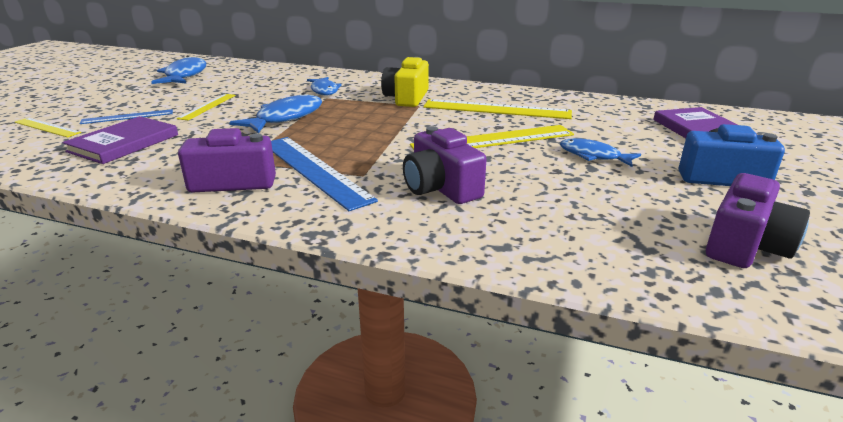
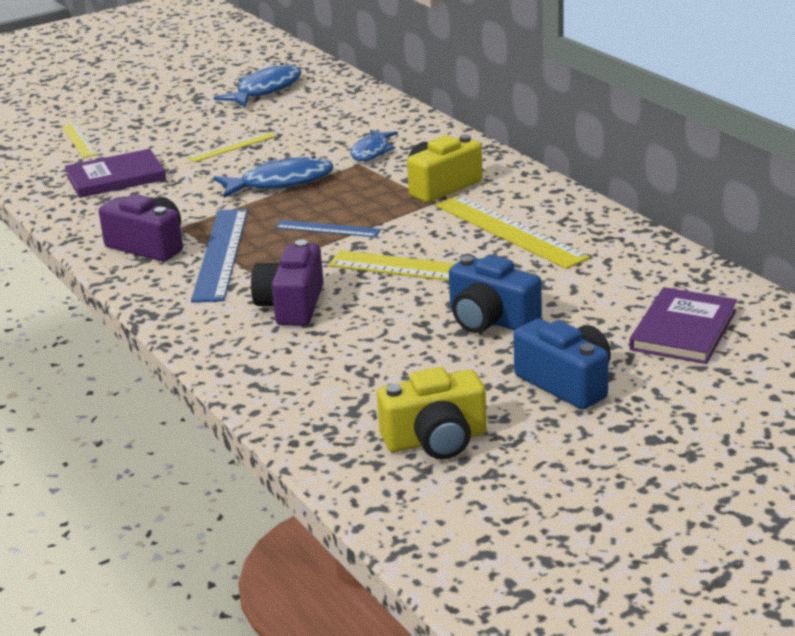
camera: 40 degrees right, 0 degrees up
blue ruler [79,109,173,124] -> blue ruler moved to [275,220,381,237]
blue fish [560,138,641,167] -> blue camera [449,255,542,333]
purple camera [706,173,810,268] -> yellow camera [377,367,487,459]

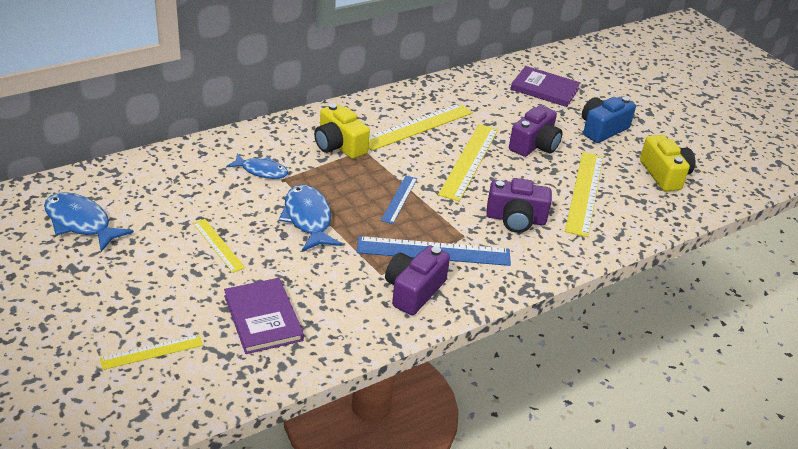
camera: 95 degrees left, 10 degrees up
blue camera [449,255,542,333] -> purple camera [509,105,563,157]
none -> yellow ruler [565,152,603,237]

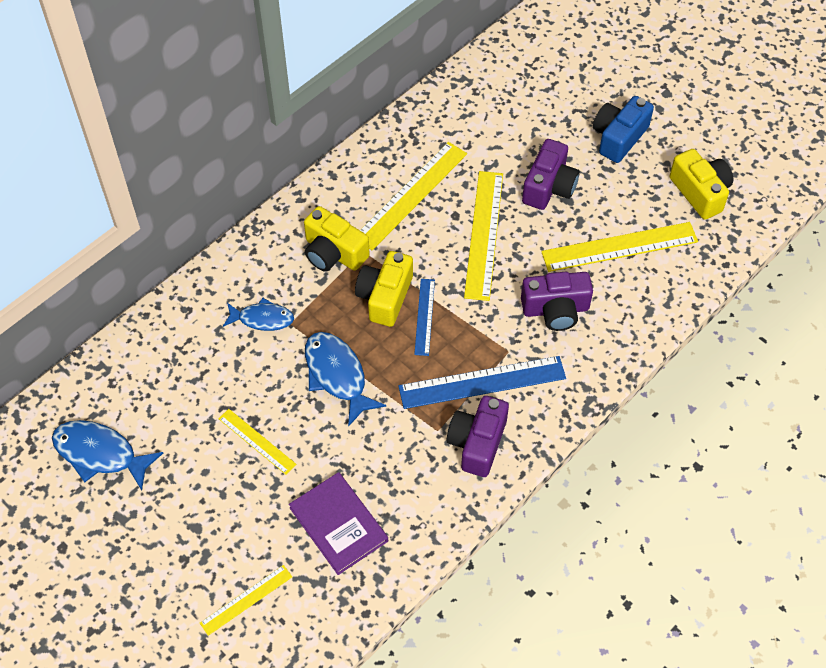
camera: 10 degrees left, 20 degrees up
purple book [511,66,581,107] -> none
yellow ruler [565,152,603,237] -> yellow ruler turned 75 degrees clockwise [541,222,698,272]
none -> yellow camera [355,251,413,327]

